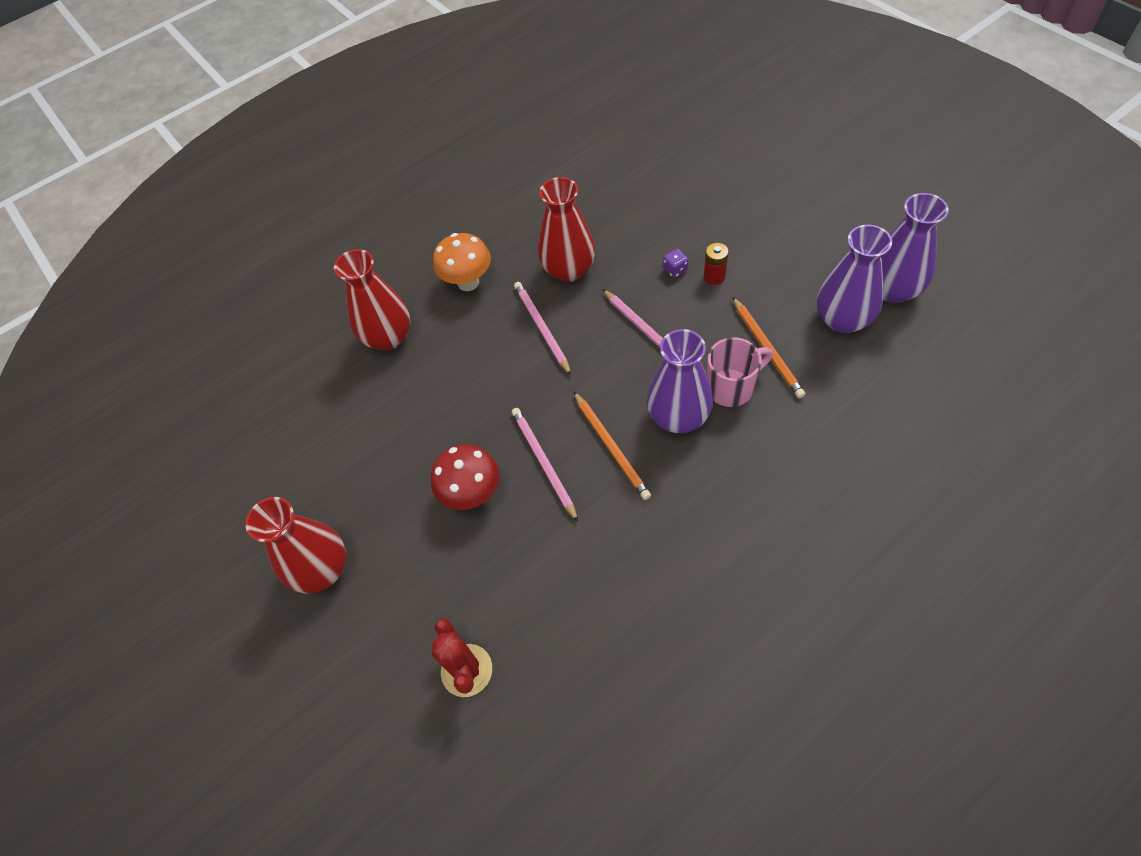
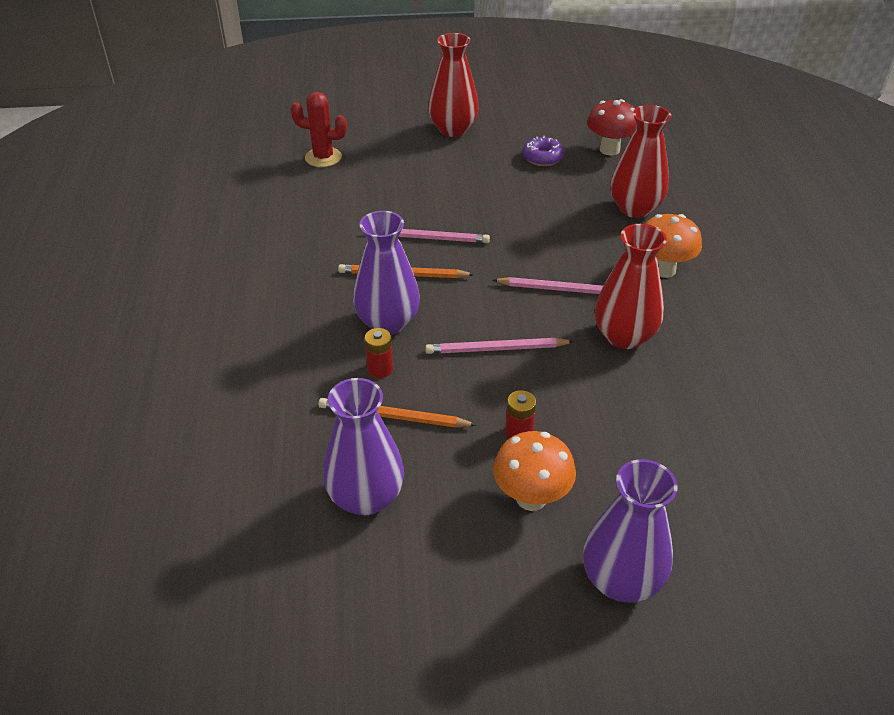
camera: 115 degrees right, 15 degrees down
red mushroom [431,444,499,510] -> red mushroom moved to [587,99,636,155]
purple dice [663,249,688,278] -> none
pink mug [707,337,773,407] -> red battery [365,328,393,378]
purple vase [881,193,949,303] -> purple vase moved to [583,459,677,603]
none -> orange mushroom [493,431,576,511]
none -> purple donut [523,136,565,166]

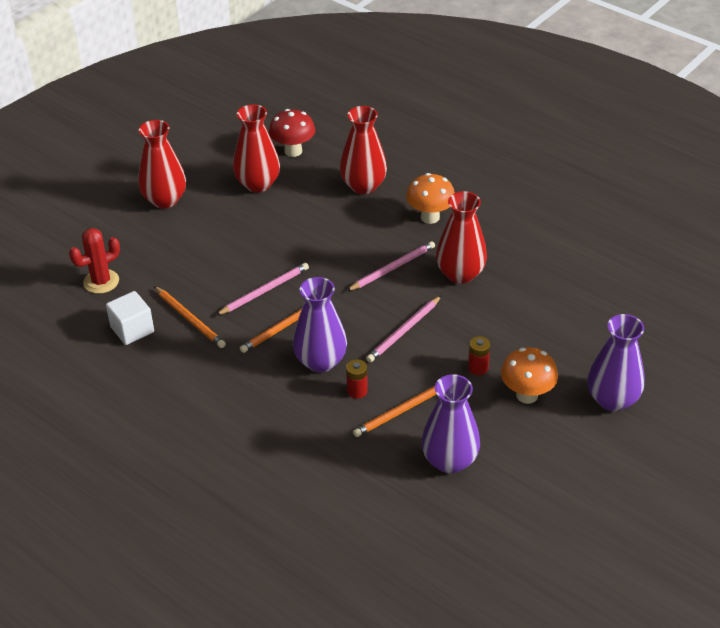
camera: 45 degrees left, 0 degrees up
purple donut [523,136,565,166] -> red vase [233,104,280,193]
none -> white cube [106,291,154,345]
none -> orange pencil [154,286,226,348]

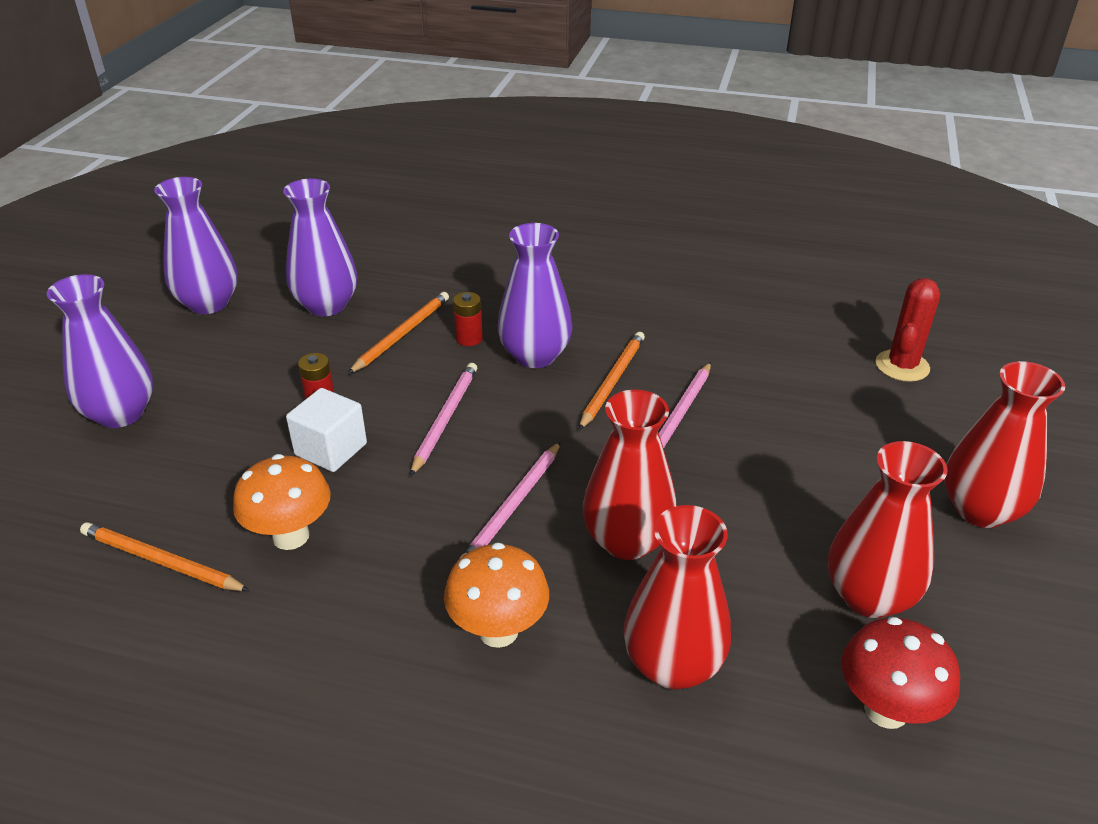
camera: 155 degrees right, 5 degrees down
white cube [106,291,154,345] -> white cube moved to [286,388,367,472]
orange pencil [154,286,226,348] -> orange pencil moved to [80,522,250,591]
red vase [436,191,487,284] -> red vase moved to [583,390,676,560]
orange mushroom [501,347,558,404] -> orange mushroom moved to [233,454,331,550]
none -> purple vase [154,177,238,314]

